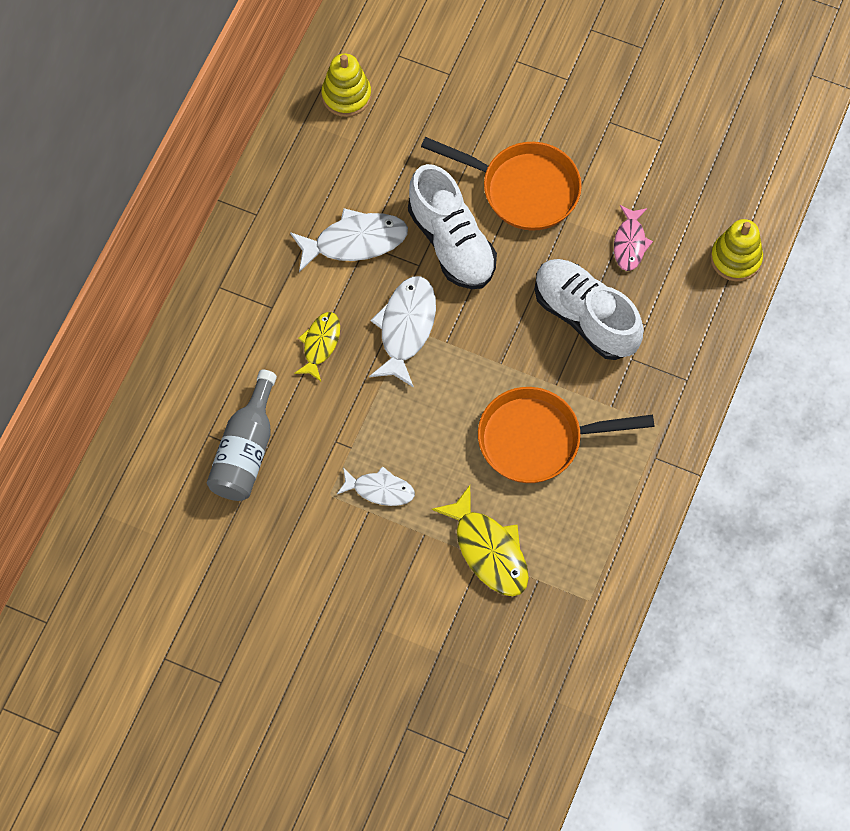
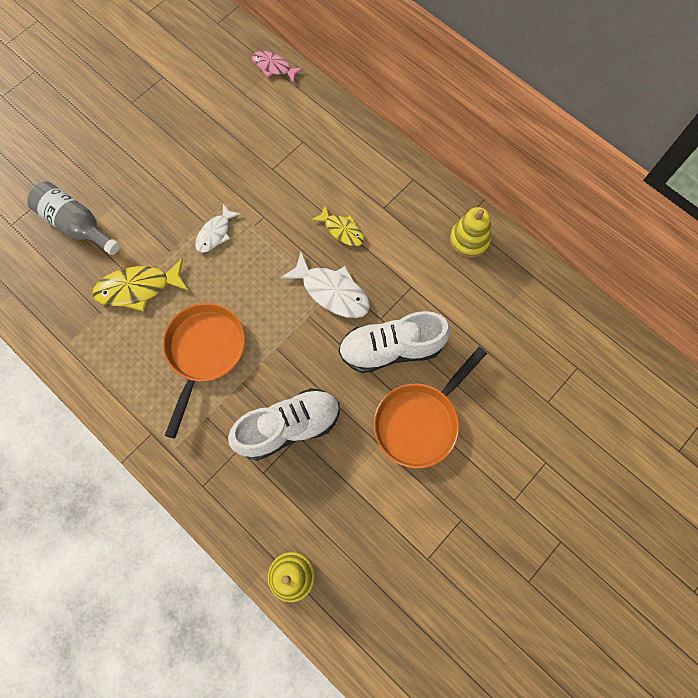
camera: 110 degrees right, 5 degrees up
grey bottle [207,370,277,501] -> grey bottle moved to [27,181,120,255]
white fish [290,208,408,272] -> none
yellow stacking toy [322,53,371,117] -> yellow stacking toy moved to [450,207,491,258]
pink fish [614,205,653,271] -> pink fish moved to [252,51,303,83]

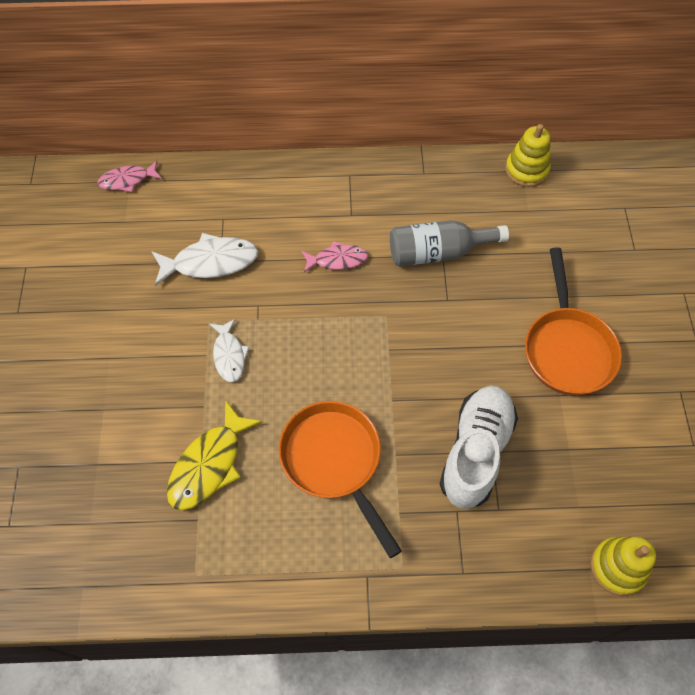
camera: 45 degrees left, 10 degrees down
grey bottle [27,181,120,255] -> grey bottle moved to [390,220,509,267]
white fish [280,252,370,318] -> white fish moved to [152,233,258,286]
yellow fish [312,206,364,246] -> pink fish [301,241,368,272]
white shoe [339,311,450,373] -> none
yellow stacking toy [450,207,491,258] -> yellow stacking toy moved to [505,124,551,187]

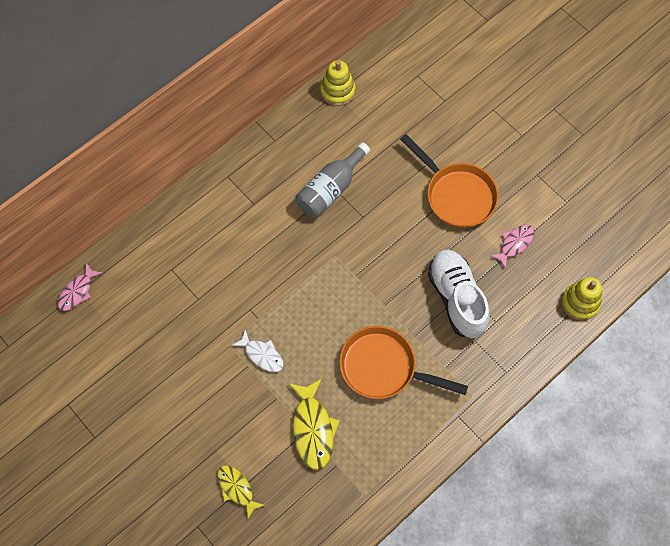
camera: 40 degrees left, 5 degrees up
white fish [152,233,258,286] -> none
pink fish [301,241,368,272] -> pink fish moved to [490,225,534,269]
none -> yellow fish [217,465,265,519]

